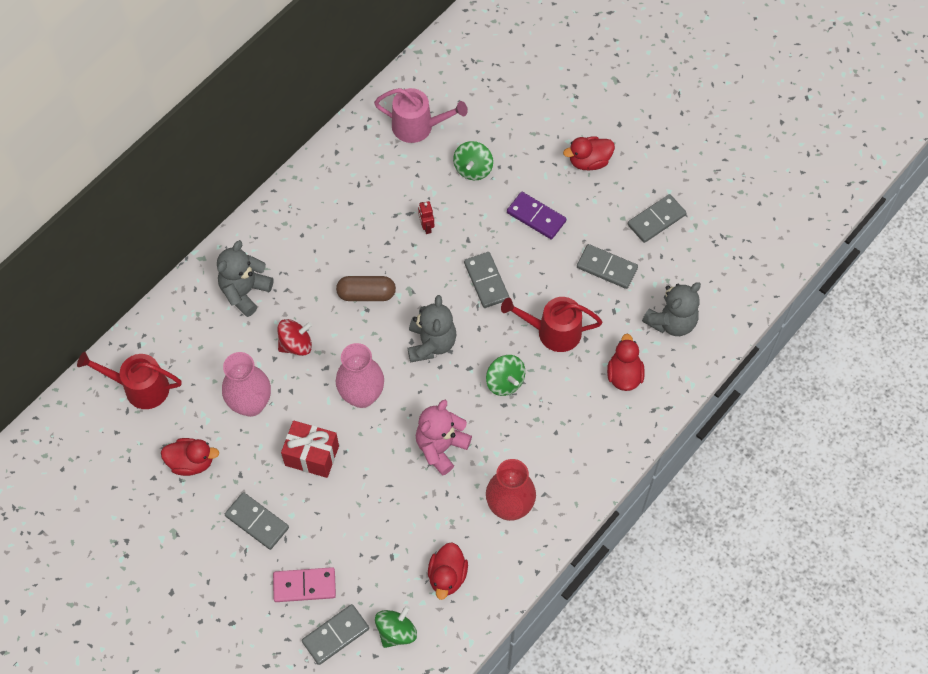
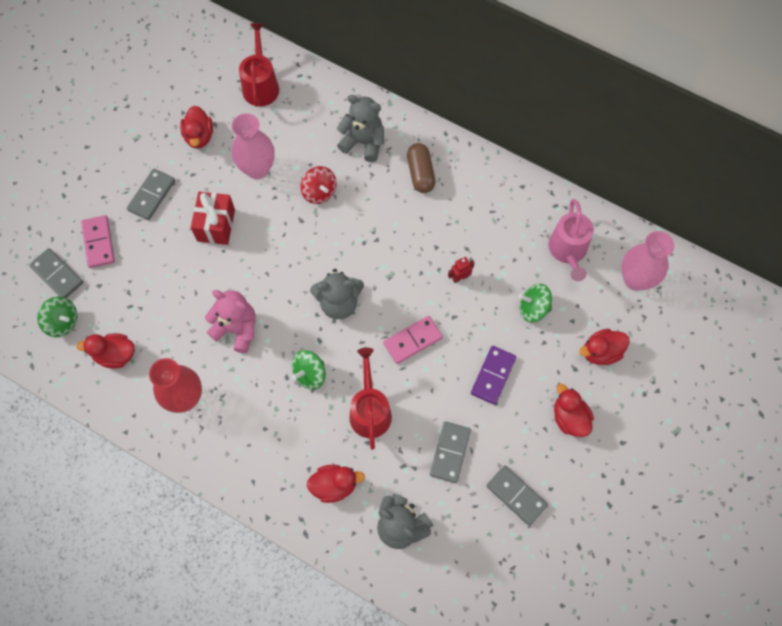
camera: 80 degrees right, 5 degrees up
brown capsule [336,276,396,301] -> brown capsule moved to [407,143,436,193]
pink vase [336,343,384,408] -> pink vase moved to [621,231,674,291]
grey domino [464,252,509,308] -> pink domino [383,316,443,364]
none -> red duck [579,329,630,365]

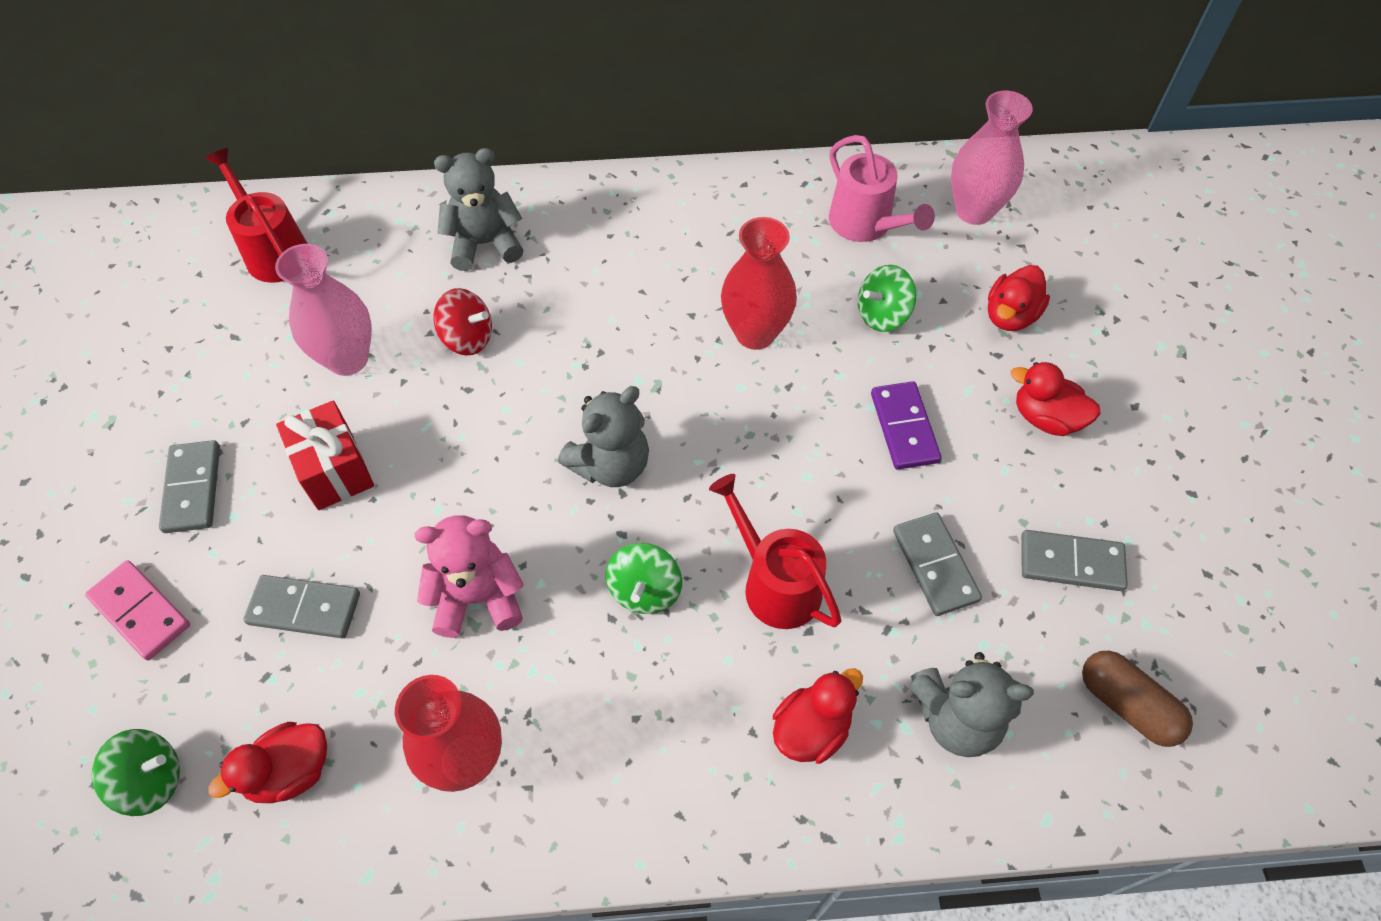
camera: 35 degrees left, 10 degrees down
grey domino [29,248,83,298] -> grey domino moved to [243,575,360,638]
red duck [180,106,213,149] -> none
pink domino [383,316,443,364] -> none
brown capsule [407,143,436,193] -> brown capsule moved to [1082,651,1193,747]
red robot [448,257,474,283] -> red vase [721,217,797,350]

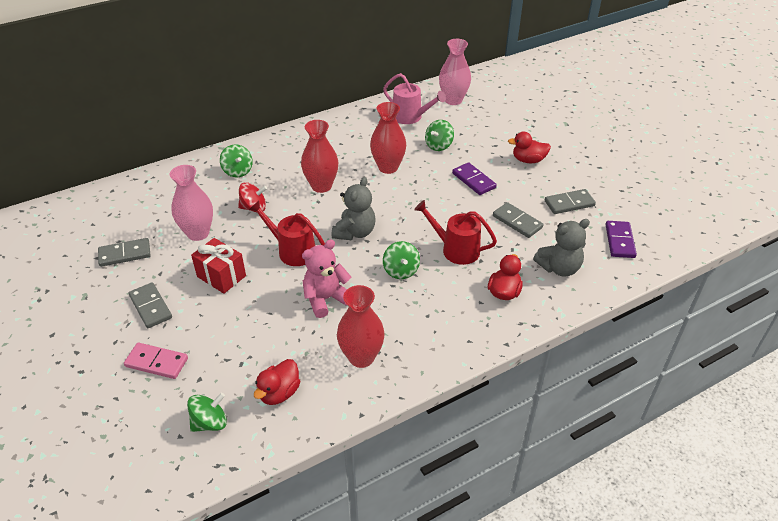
camera: 25 degrees left, 15 degrees down
red watering can [205,148,308,283] -> red watering can moved to [249,200,325,266]
grey domino [243,575,360,638] -> grey domino moved to [98,238,150,267]
grey teddy bear [434,148,524,271] -> green spinning top [220,144,253,177]
red duck [988,265,1050,331] -> none
brown capsule [1082,651,1193,747] -> purple domino [605,221,637,258]
none -> red vase [301,120,339,193]

